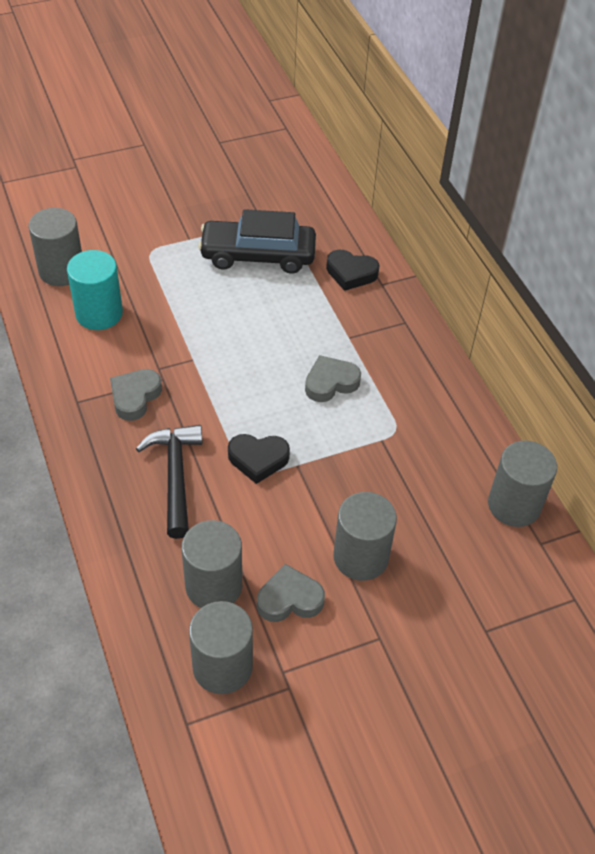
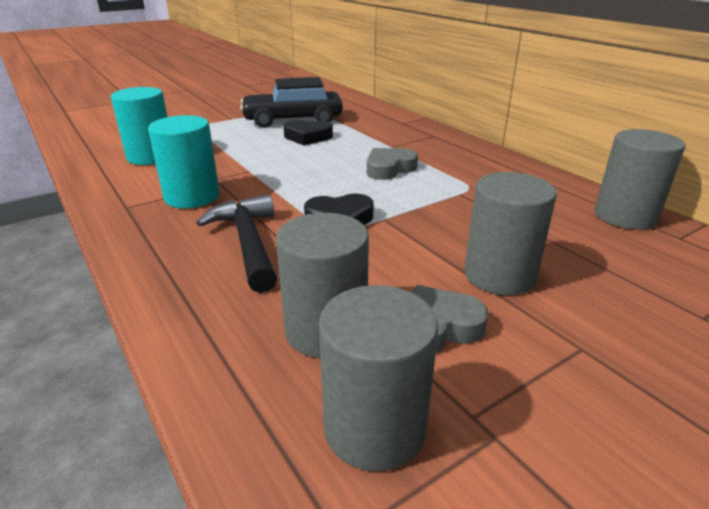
camera: 10 degrees left, 20 degrees down
grey cylinder [28,208,82,286] -> none
grey heart [110,369,162,421] -> turquoise cylinder [148,115,220,208]
black heart [326,250,379,291] -> black heart moved to [283,120,333,146]

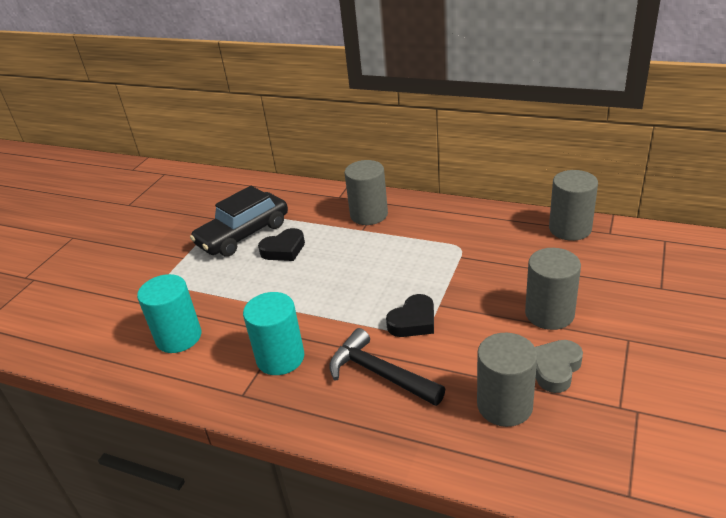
camera: 30 degrees left, 5 degrees up
grey cylinder [319,285,438,471] -> grey cylinder moved to [345,160,388,225]
grey heart [367,148,418,180] -> none

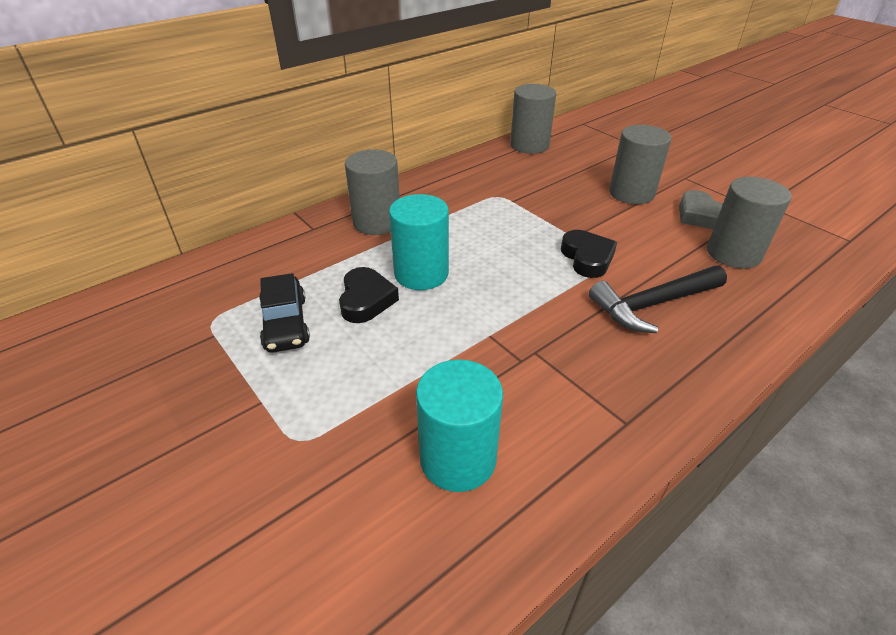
camera: 65 degrees left, 5 degrees up
black car [190,186,288,257] -> black car [259,273,310,353], size x0.65
turquoise cylinder [243,292,304,375] -> turquoise cylinder moved to [389,194,449,290]

